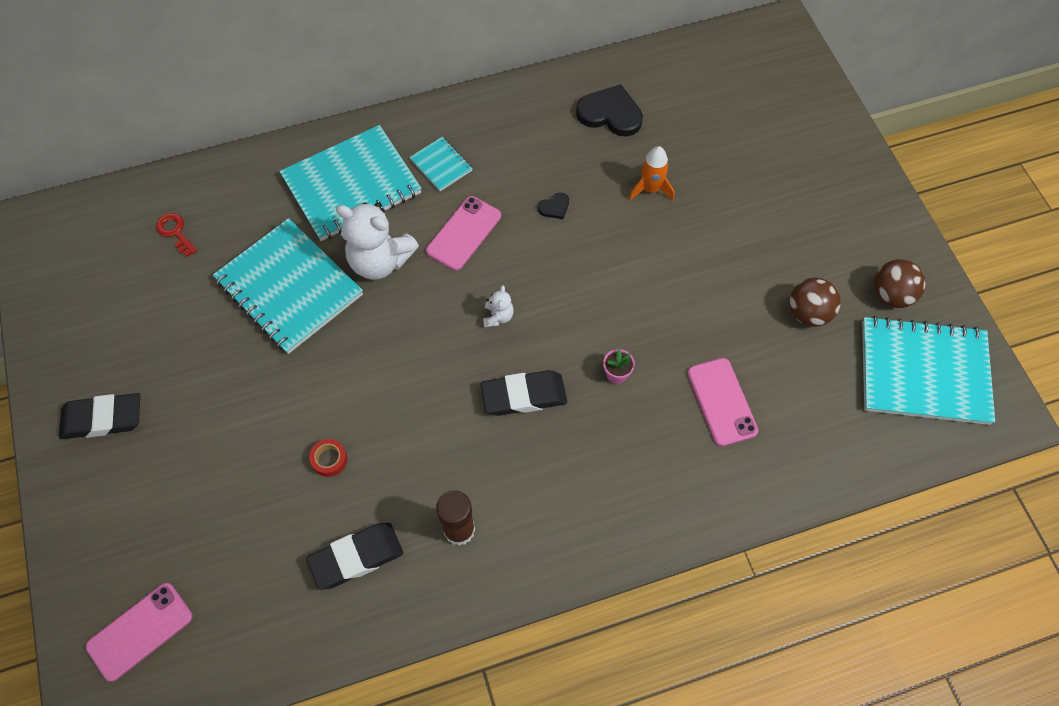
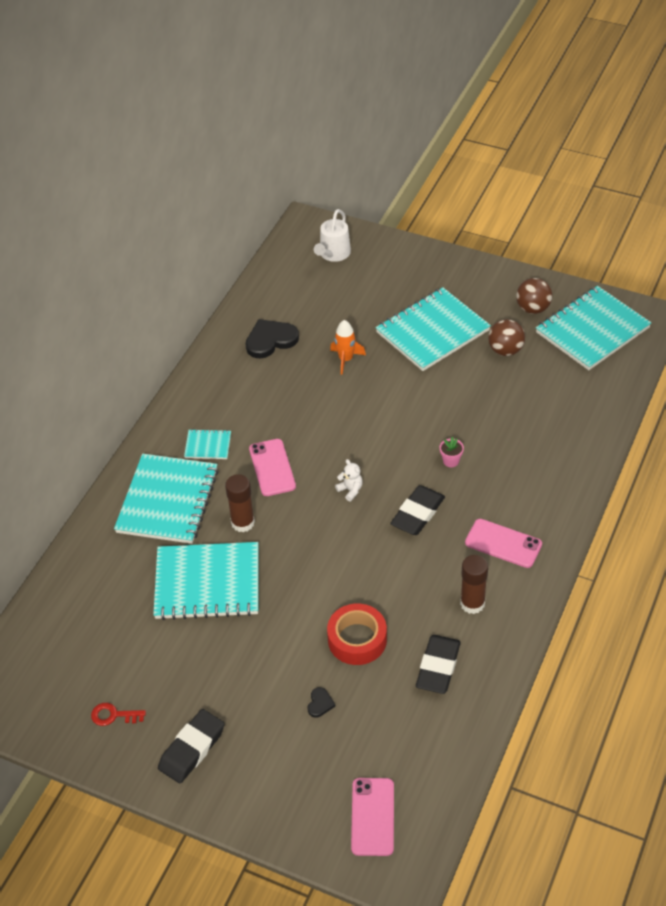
camera: 45 degrees left, 15 degrees down
red key [156,213,197,257] -> red key moved to [91,703,146,726]
red tape [309,439,348,477] -> red tape [327,604,387,665], size x2.01
white teddy bear [336,202,419,280] -> brown glue stick [225,474,255,532]
black heart [538,193,569,219] -> black heart moved to [308,687,335,718]
pink phone [687,358,758,446] -> pink phone moved to [465,519,542,568]
none -> white watering can [314,209,351,262]
none -> turquoise notebook [376,287,491,371]

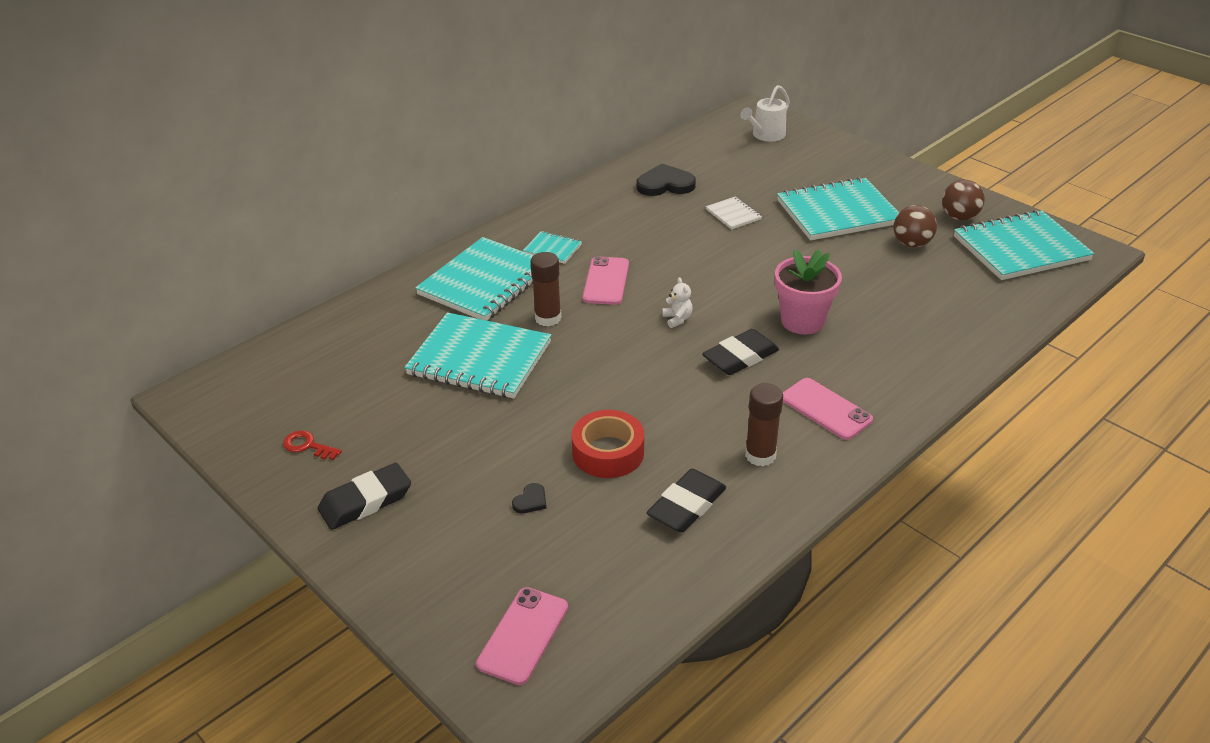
camera: 20 degrees right, 10 degrees down
orange rocket [330,320,366,375] -> white notebook [706,196,762,230]
pink flower pot [440,437,464,467] -> pink flower pot [775,249,842,334], size x2.29

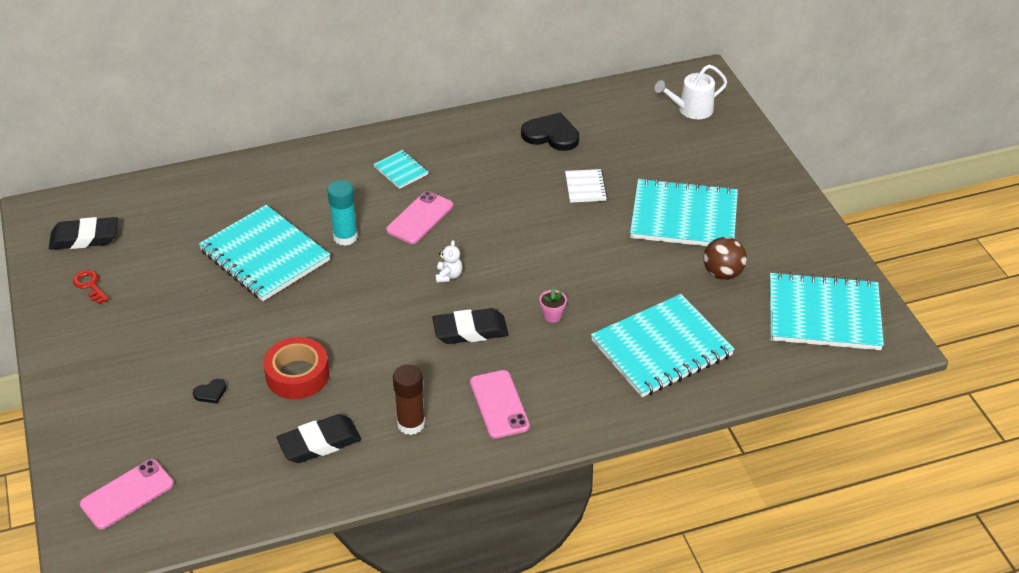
camera: 25 degrees right, 5 degrees up
black eraser [318,463,411,530] -> black eraser moved to [49,217,118,250]
turquoise notebook [415,237,534,321] -> turquoise notebook moved to [591,294,735,397]
brown glue stick [530,252,561,326] -> turquoise glue stick [327,180,358,246]
pink flower pot [775,249,842,334] -> pink flower pot [540,288,567,323], size x0.44
brown ball [942,179,985,221] -> none

